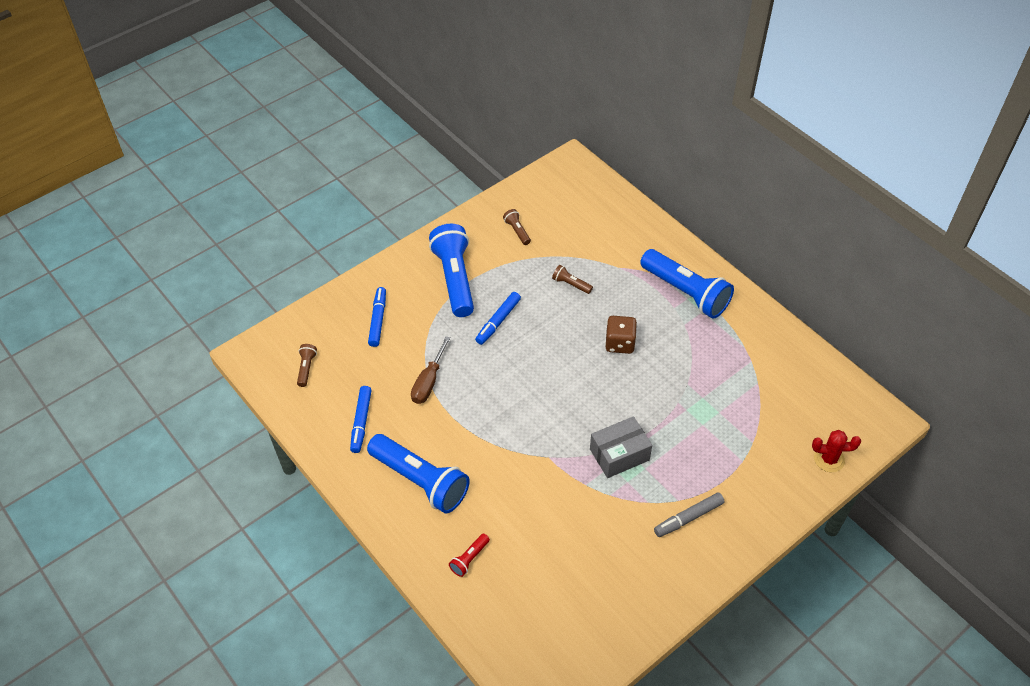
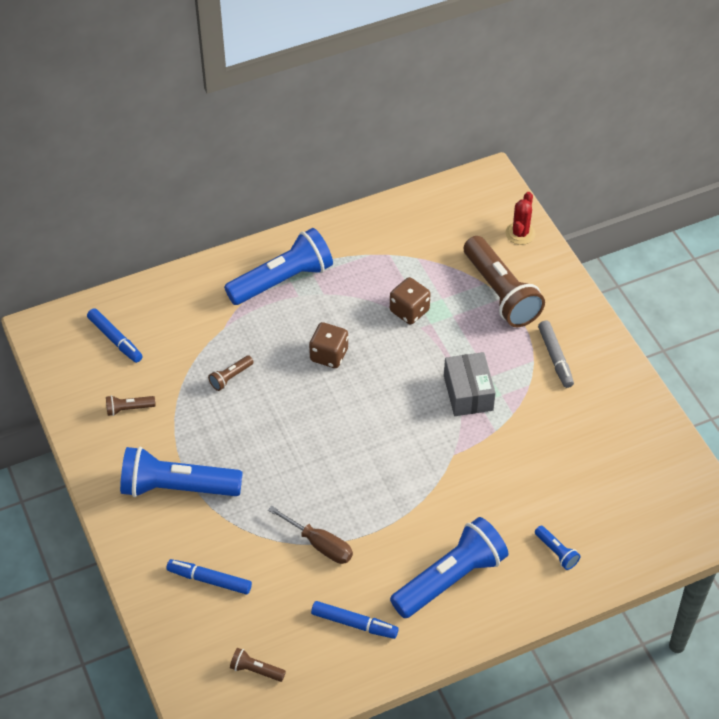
camera: 75 degrees left, 0 degrees up
red flashlight [449,534,490,577] -> blue flashlight [535,526,580,570]
blue marker [475,292,521,345] -> blue marker moved to [87,308,143,363]
none -> brown dice [390,277,431,325]
none -> brown flashlight [464,236,545,327]

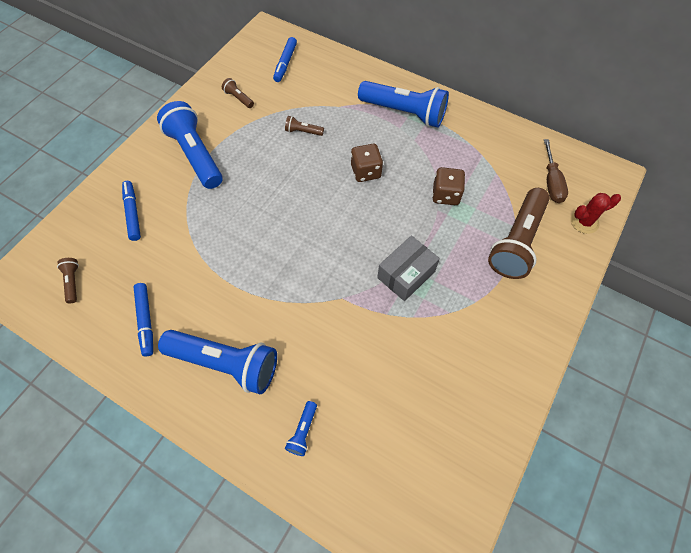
camera: 55 degrees right, 10 degrees up
brown screwdriver [268,506,353,564] -> brown screwdriver moved to [544,139,568,203]
grey marker [538,320,574,388] -> none

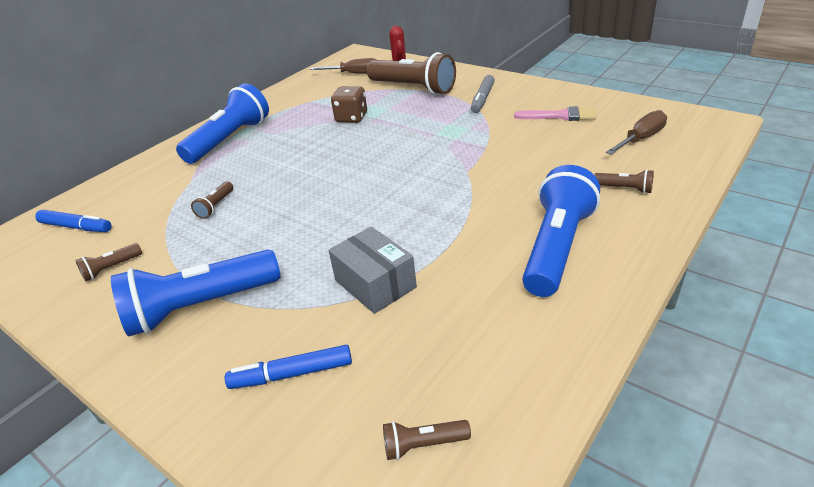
camera: 80 degrees left, 25 degrees down
blue marker [134,283,153,356] -> none
blue flashlight [285,401,317,456] -> brown flashlight [594,169,654,194]
brown dice [351,144,383,182] -> none
grey box [377,235,440,301] -> grey box moved to [328,227,417,314]
none -> grey marker [471,75,495,113]
none -> pink brush [514,106,597,121]
none -> brown screwdriver [606,110,667,155]

